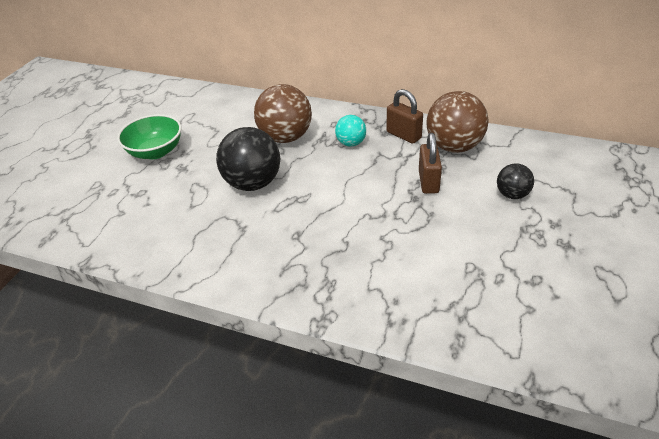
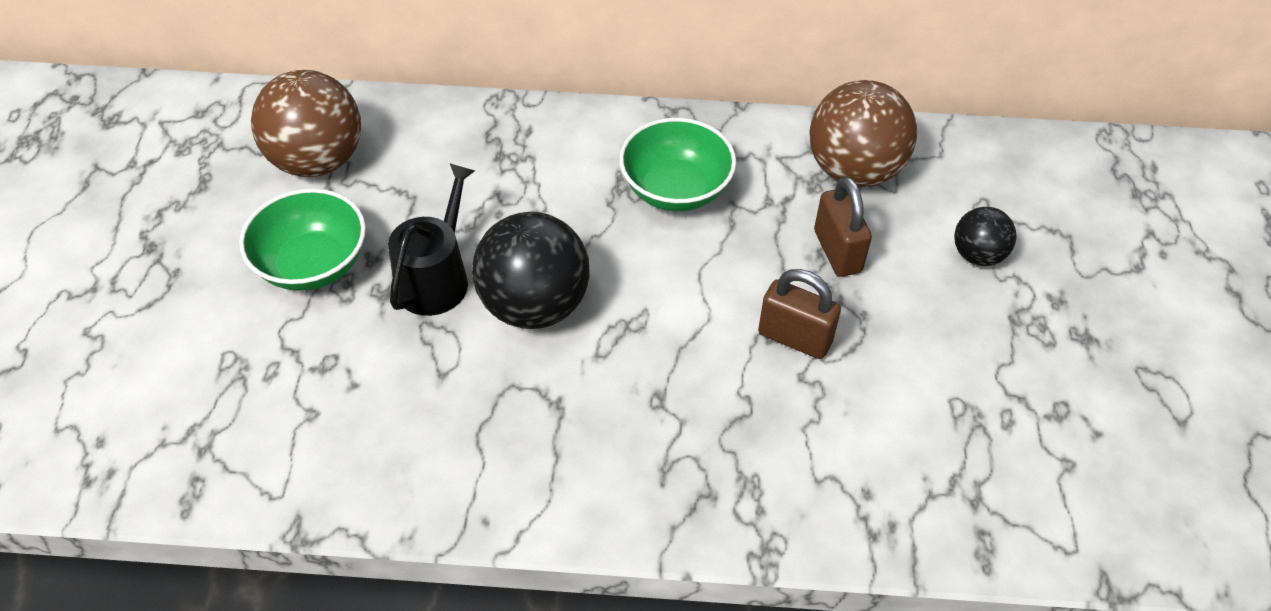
camera: 20 degrees left, 10 degrees up
brown ball [254,84,312,143] -> brown ball moved to [251,70,361,177]
turquoise ball [335,115,366,146] -> green bowl [619,118,736,211]
brown padlock [386,89,423,144] -> brown padlock moved to [758,269,841,359]
none -> black watering can [388,163,475,316]

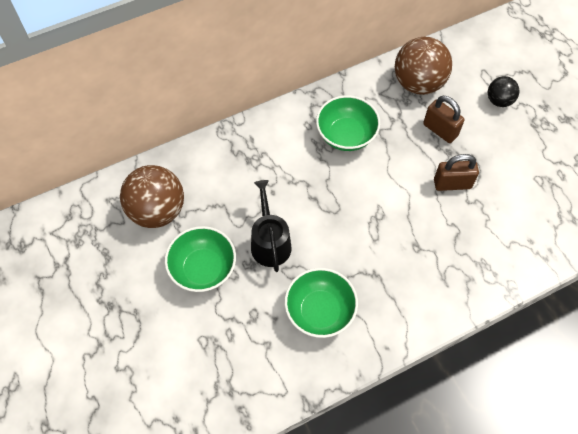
camera: 30 degrees left, 10 degrees up
black ball [472,212,590,329] -> none
none -> green bowl [285,268,358,338]

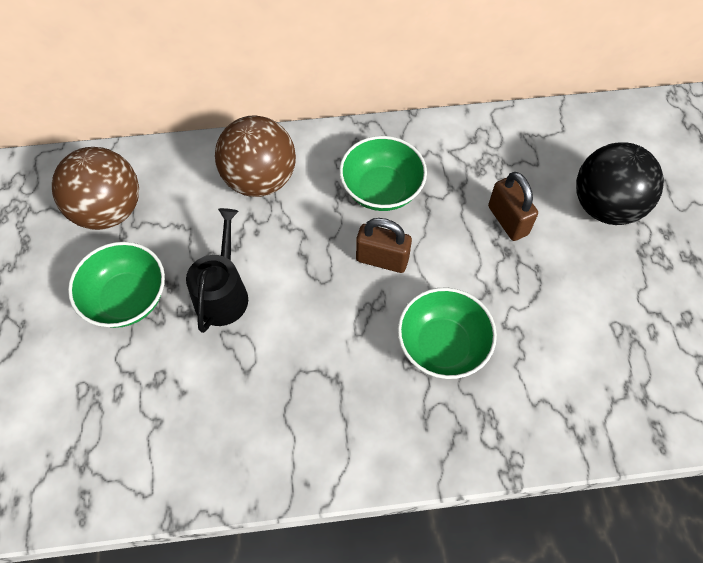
camera: 20 degrees right, 0 degrees up
green bowl [285,268,358,338] -> green bowl moved to [398,288,497,379]
brown ball [395,37,452,95] -> brown ball moved to [215,116,296,197]
brown padlock [434,154,479,191] -> brown padlock moved to [356,218,412,273]
black ball [488,76,519,107] -> black ball [576,143,664,225], size x1.86

